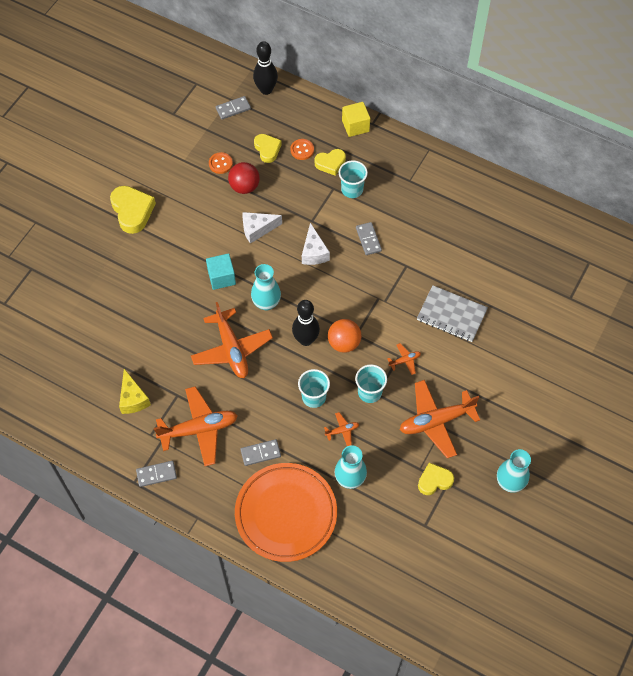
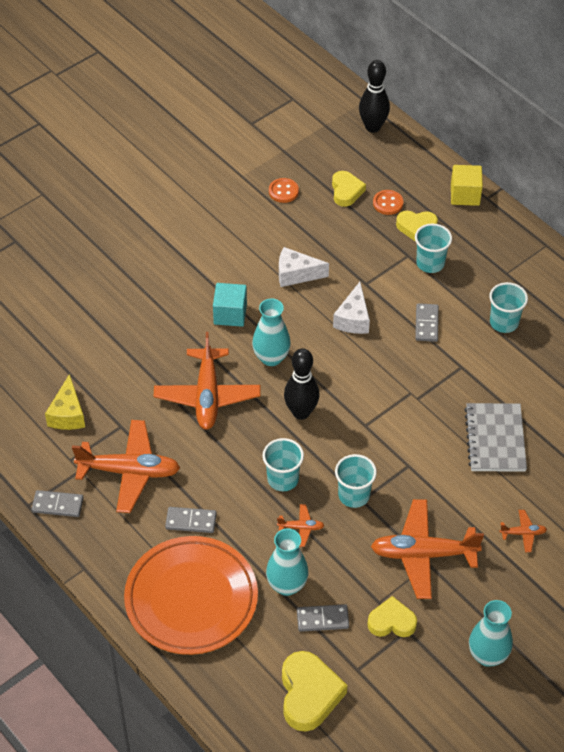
camera: 20 degrees right, 10 degrees down
yellow heart [110,186,156,234] -> yellow heart moved to [282,651,347,732]
grey domino [216,96,251,119] -> grey domino moved to [297,604,349,632]
red ball [228,162,260,194] -> none
orange ball [328,319,361,353] -> none
orange plane [387,343,421,375] -> orange plane moved to [500,510,547,552]
grey notebook [417,285,488,342] -> grey notebook turned 45 degrees clockwise [464,403,527,472]
none -> turquoise cup [489,282,528,333]

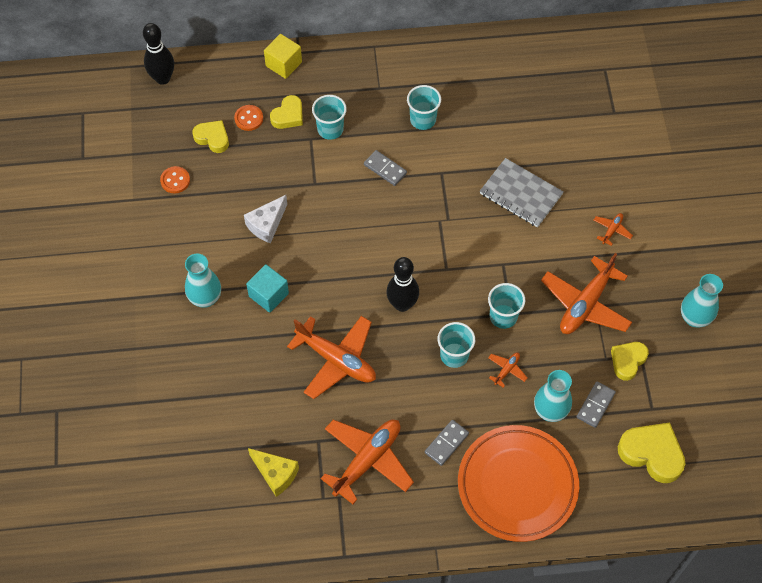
camera: 55 degrees left, 10 degrees up
grey domino [31,490,84,517] -> none
turquoise vase [252,299,291,366] -> turquoise vase moved to [185,254,221,308]
white cheese [333,282,370,334] -> none

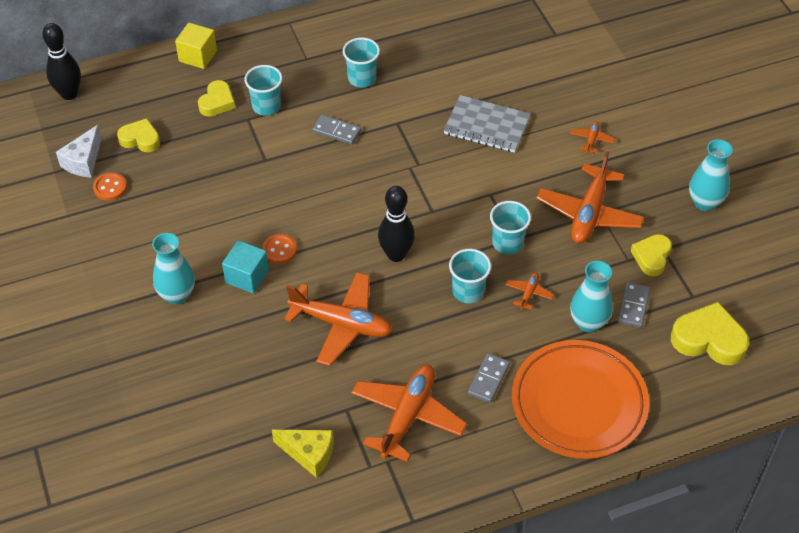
camera: 15 degrees left, 10 degrees down
orange button [234,105,263,131] -> orange button moved to [262,234,297,264]
white cheese [244,195,287,243] -> white cheese moved to [56,125,102,178]

